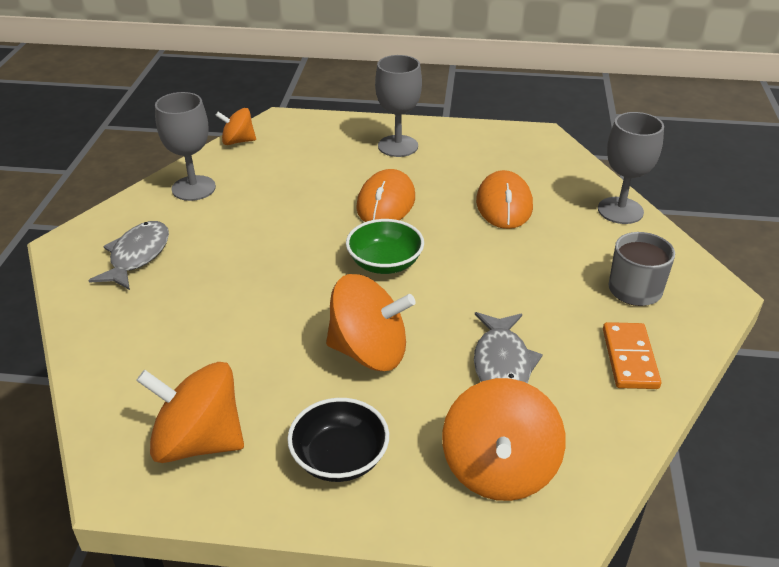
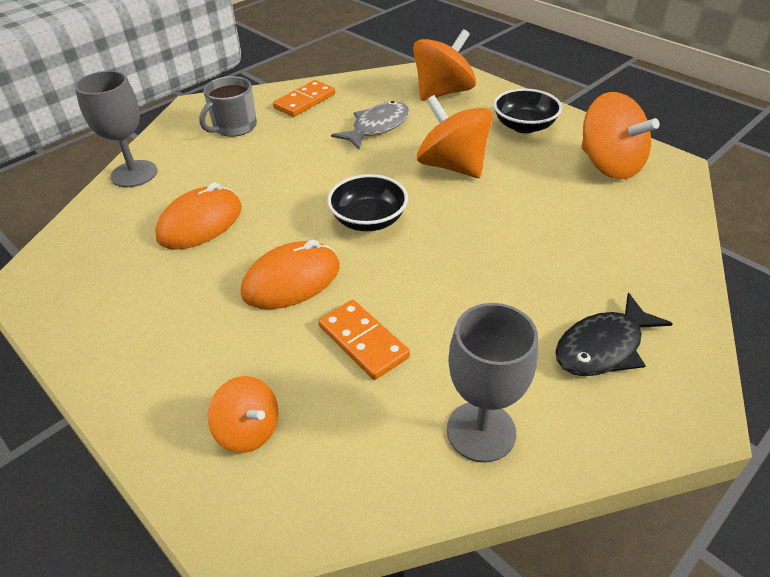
camera: 140 degrees left, 5 degrees up
grey fish [88,221,169,290] -> black fish [555,293,673,376]
orange spinning top [215,108,256,145] -> orange spinning top moved to [208,376,279,453]
green bowl [346,219,424,274] -> black bowl [327,174,408,231]
grey goblet [375,55,422,157] -> none
none -> orange domino [318,300,410,380]

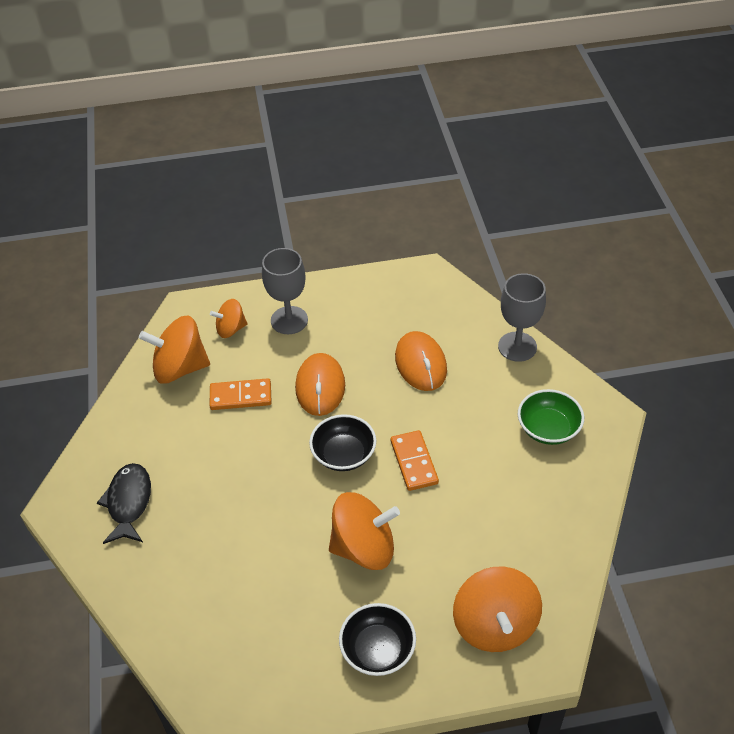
camera: 125 degrees right, 5 degrees up
grey mug [199,76,257,137] -> green bowl [518,389,584,445]
orange domino [273,80,335,117] -> orange domino moved to [391,430,439,491]
grey fish [331,101,409,150] -> none
grey goblet [447,303,538,463] -> grey goblet moved to [262,248,308,334]
orange spinning top [581,92,660,180] -> orange spinning top moved to [139,316,210,384]

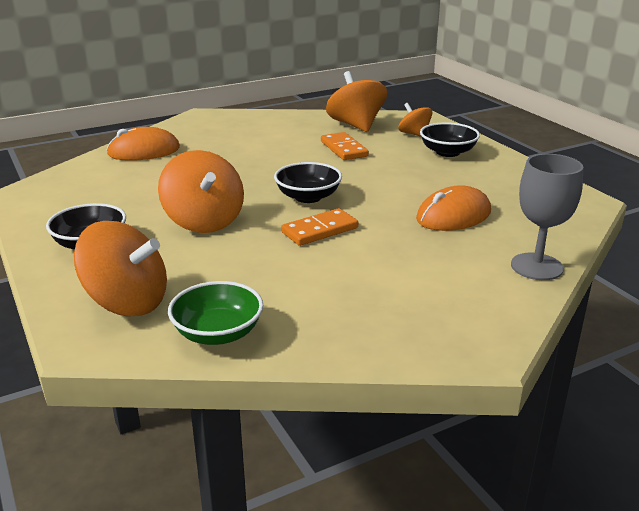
camera: 70 degrees right, 20 degrees down
black fish [97,463,151,544] -> none
grey goblet [262,248,308,334] -> black bowl [420,122,480,157]
orange mouse [295,353,345,416] -> orange mouse moved to [106,127,180,161]
orange spinning top [453,567,542,652] -> orange spinning top turned 135 degrees counterclockwise [74,221,167,316]
green bowl [518,389,584,445] -> green bowl moved to [168,281,263,345]

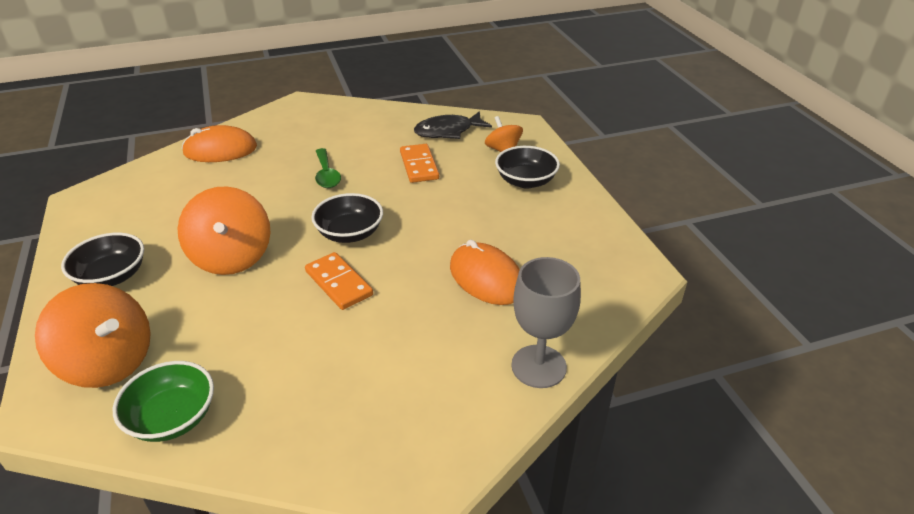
camera: 10 degrees right, 10 degrees up
orange domino [281,208,358,246] -> orange domino turned 75 degrees clockwise [305,252,373,310]
orange spinning top [326,71,387,132] -> black fish [414,111,492,139]
orange mouse [416,185,491,231] -> orange mouse turned 75 degrees clockwise [450,240,520,305]
none -> green spoon [315,148,341,188]

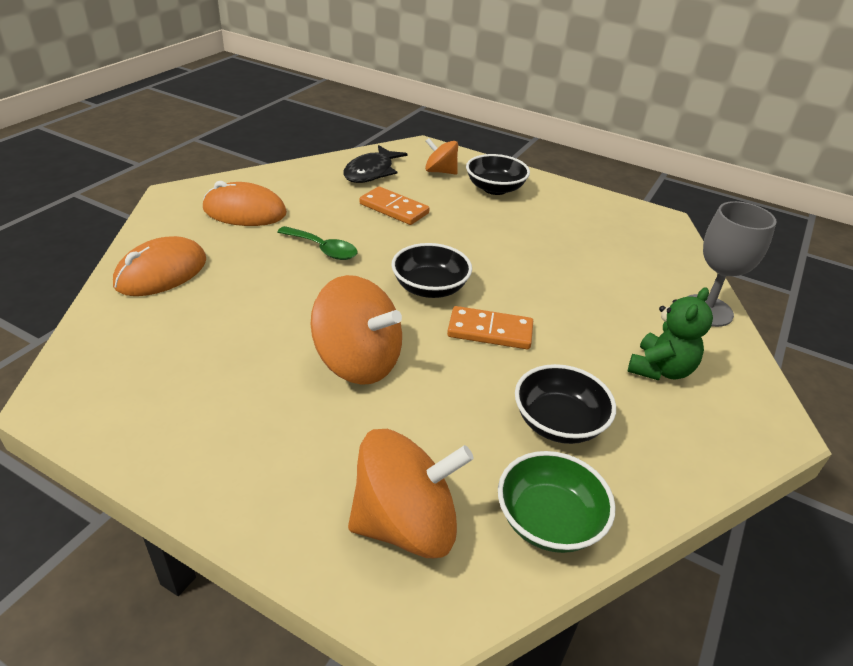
camera: 45 degrees left, 0 degrees up
black bowl [61,233,144,286] -> black bowl moved to [515,364,616,444]
orange mouse [450,240,520,305] -> orange mouse moved to [203,181,287,226]
none -> green teddy bear [628,287,713,381]

